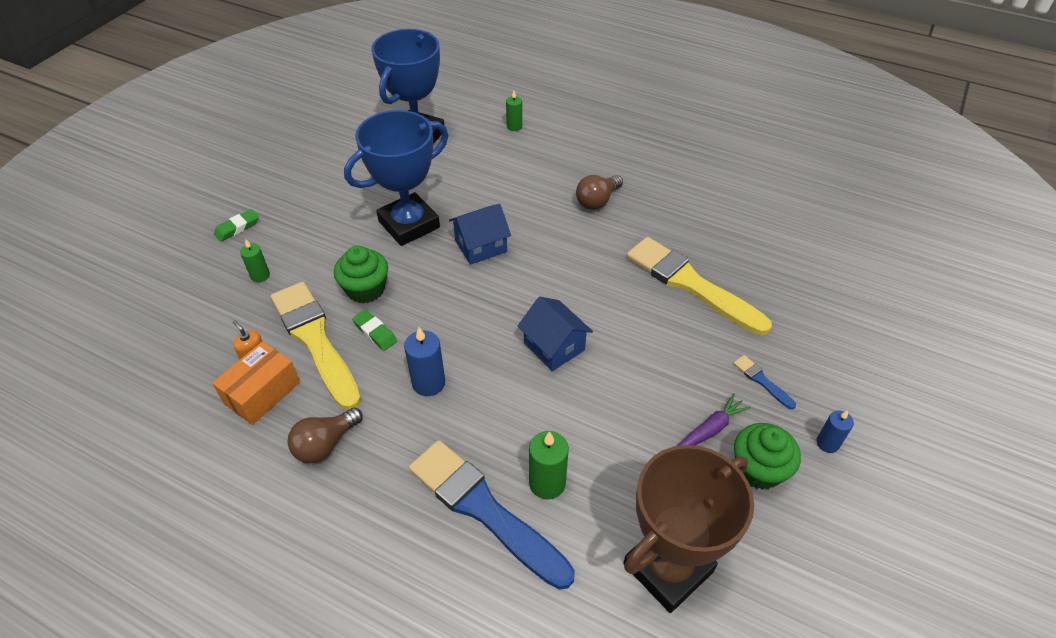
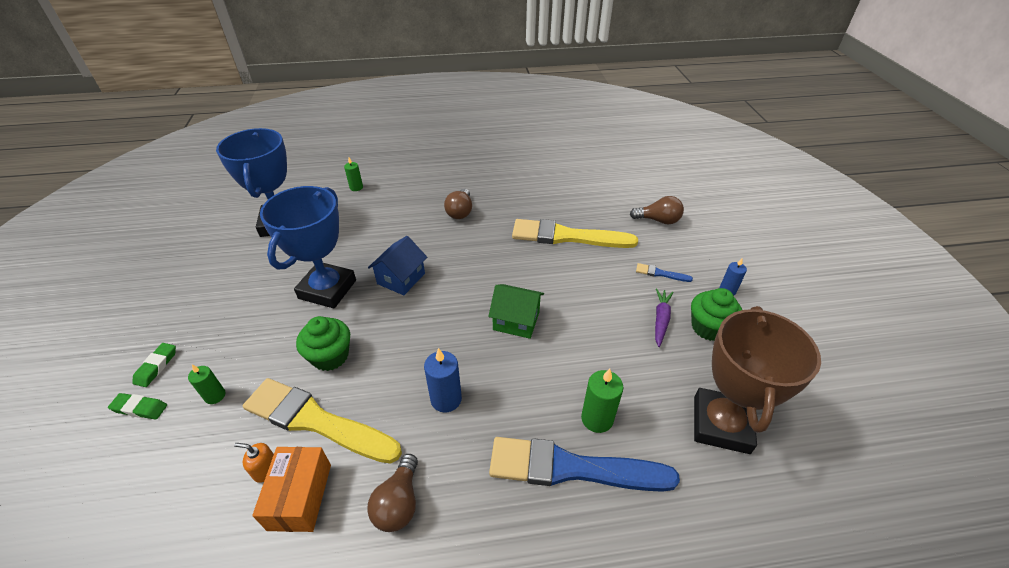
camera: 35 degrees left, 5 degrees down
green eraser [352,310,397,351] -> green eraser moved to [108,393,167,419]
blue house [518,297,593,371] -> green house [488,284,544,339]
none -> brown light bulb [630,196,684,225]

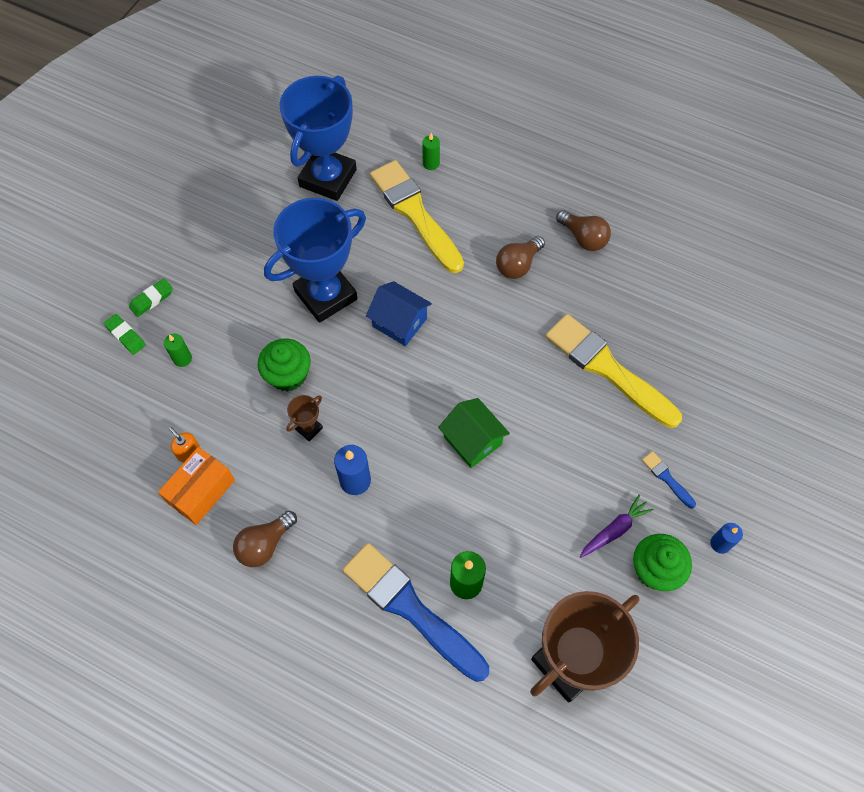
camera: 35 degrees right, 20 degrees up
yellow brush [243,378,402,464] -> yellow brush moved to [370,160,464,273]
blue house [368,236,427,295] -> blue house turned 60 degrees clockwise [366,281,432,346]
brown light bulb [630,196,684,225] -> brown light bulb moved to [556,210,611,251]
none -> brown trophy [286,395,323,441]

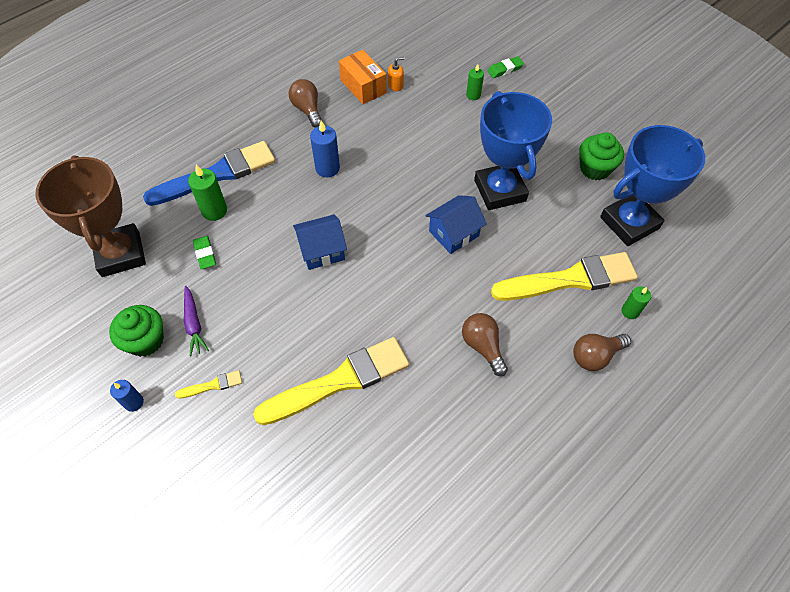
camera: 110 degrees right, 5 degrees down
green eraser [129,279,173,317] -> green eraser moved to [193,236,216,269]
green cupcake [258,339,311,391] -> green cupcake moved to [579,132,624,180]
blue trophy [279,75,357,201] -> blue trophy turned 75 degrees counterclockwise [600,125,705,246]
brown trophy [286,395,323,441] -> none
green house [438,398,510,468] -> blue house [293,214,347,270]
brown light bulb [556,210,611,251] -> brown light bulb moved to [573,334,631,371]
blue brush [642,451,696,509] -> yellow brush [175,370,242,399]

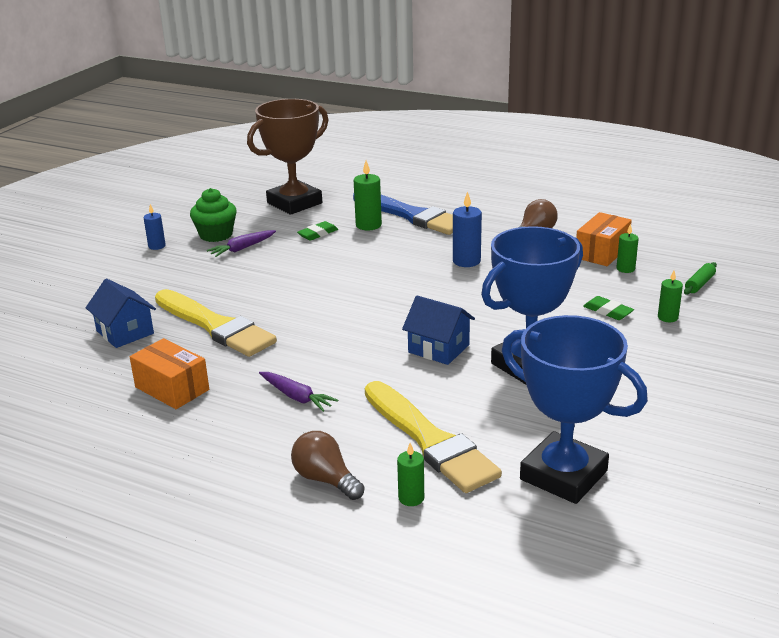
camera: 70 degrees right, 30 degrees down
yellow brush [175,370,242,399] -> none
blue house [293,214,347,270] -> blue house moved to [86,279,156,348]
orange soap dispenser [388,57,405,91] -> green candle [616,224,639,273]
brown light bulb [462,313,508,376] -> purple carrot [259,372,338,412]
green eraser [488,56,524,78] -> green eraser moved to [583,296,634,320]
green cupcake [579,132,624,180] -> none
none -> orange box [130,338,209,409]
none -> green rolling pin [684,262,717,295]

